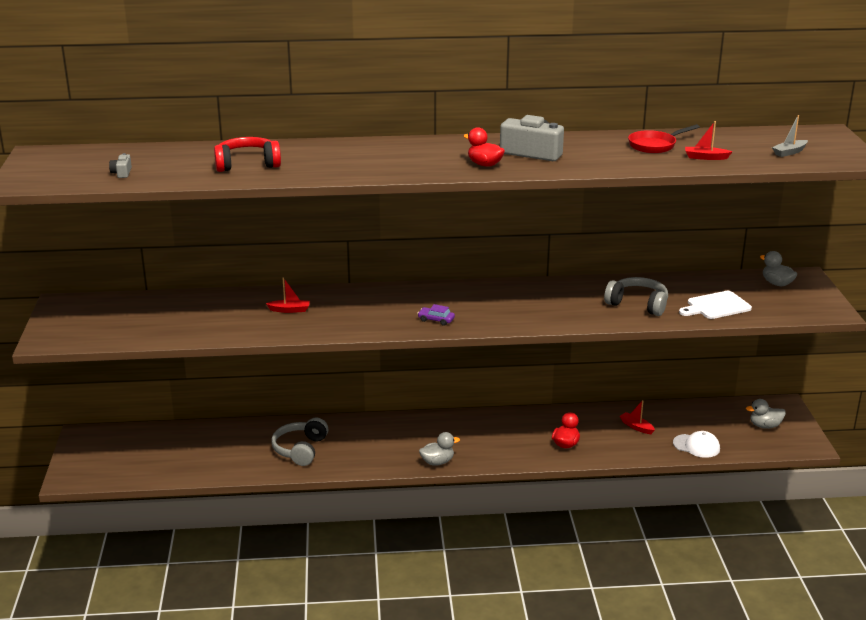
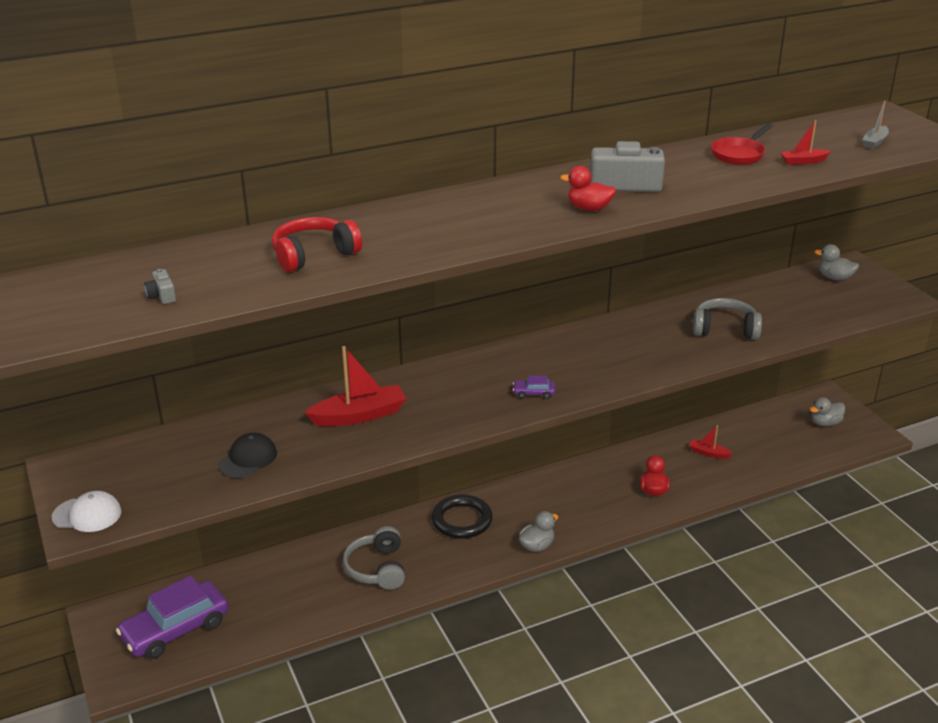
camera: 20 degrees left, 5 degrees up
red boat [266,278,310,313] -> red boat [304,346,406,426], size x1.90
white cap [673,431,720,458] -> white cap moved to [52,491,122,532]
white cutting board [679,291,752,319] -> none
none -> purple car [116,576,228,659]
none -> black cap [218,433,277,478]
none -> black ring [432,494,493,539]

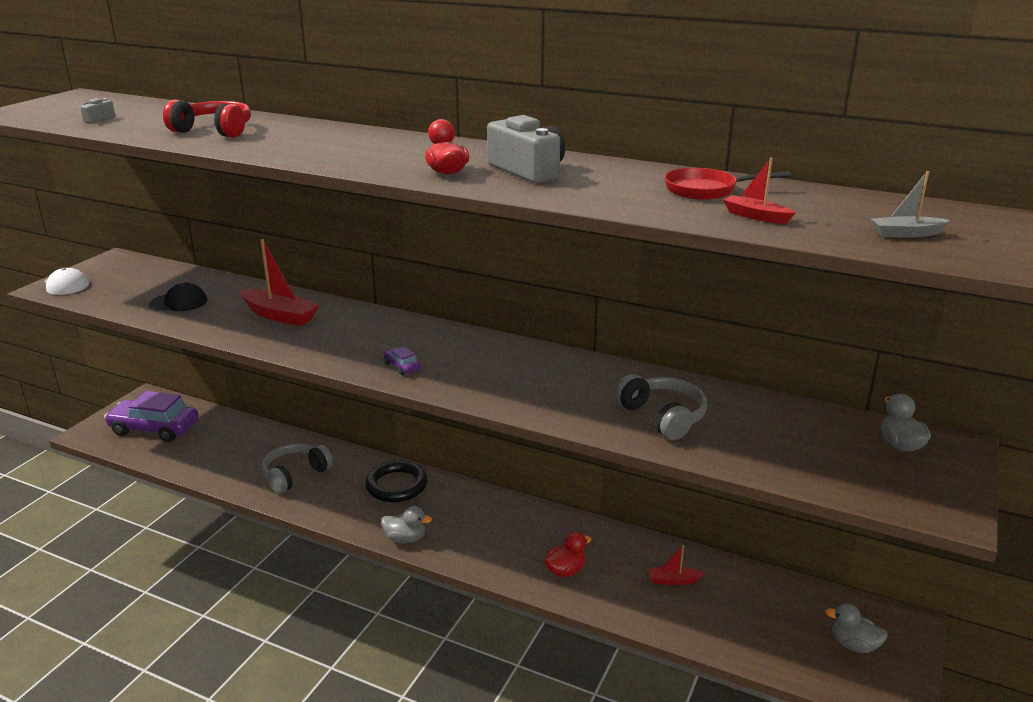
camera: 50 degrees right, 5 degrees down
red boat [689,425,733,459] -> red boat turned 75 degrees counterclockwise [649,545,704,585]

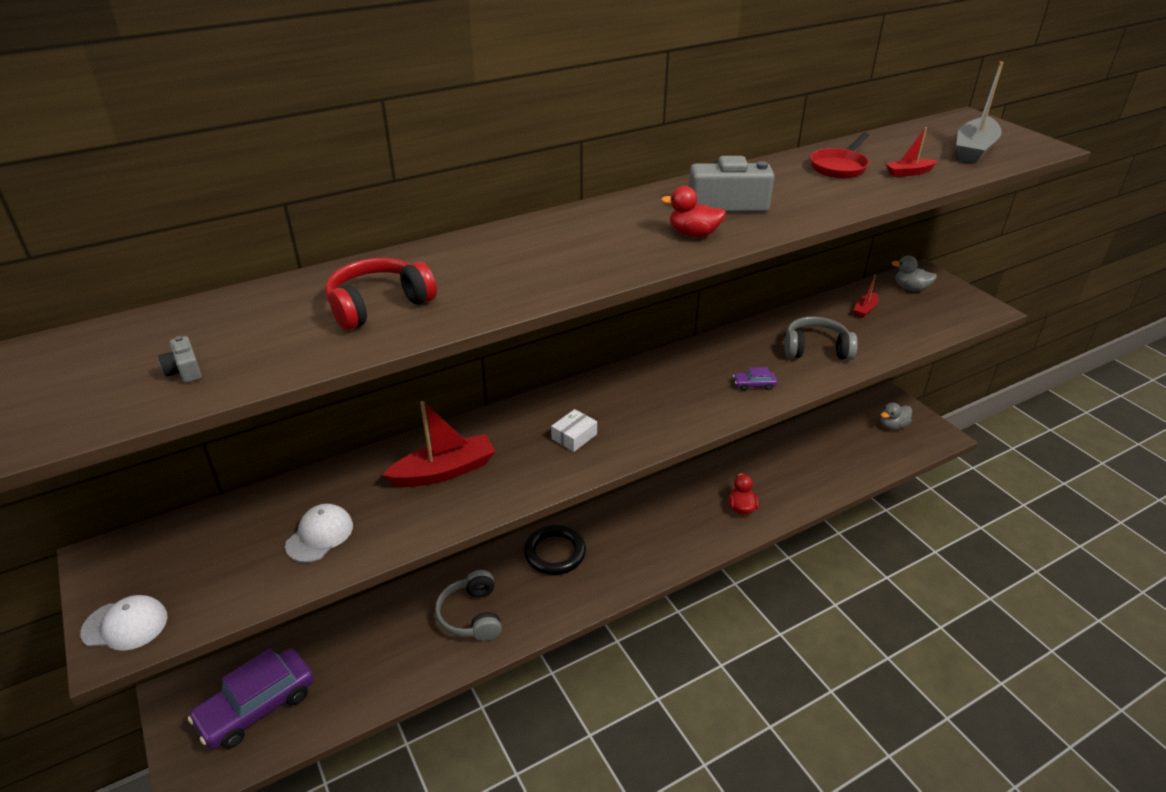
camera: 55 degrees left, 10 degrees up
black cap [149,283,207,311] -> white cap [285,504,353,562]
grey duck [381,506,432,543] -> none
purple car [383,346,421,375] -> purple car moved to [733,367,777,391]
red boat [649,545,704,585] -> red boat moved to [854,274,878,318]
grey boat [871,171,950,237] -> grey boat [956,62,1004,164], size x1.90
none -> white box [551,409,597,452]

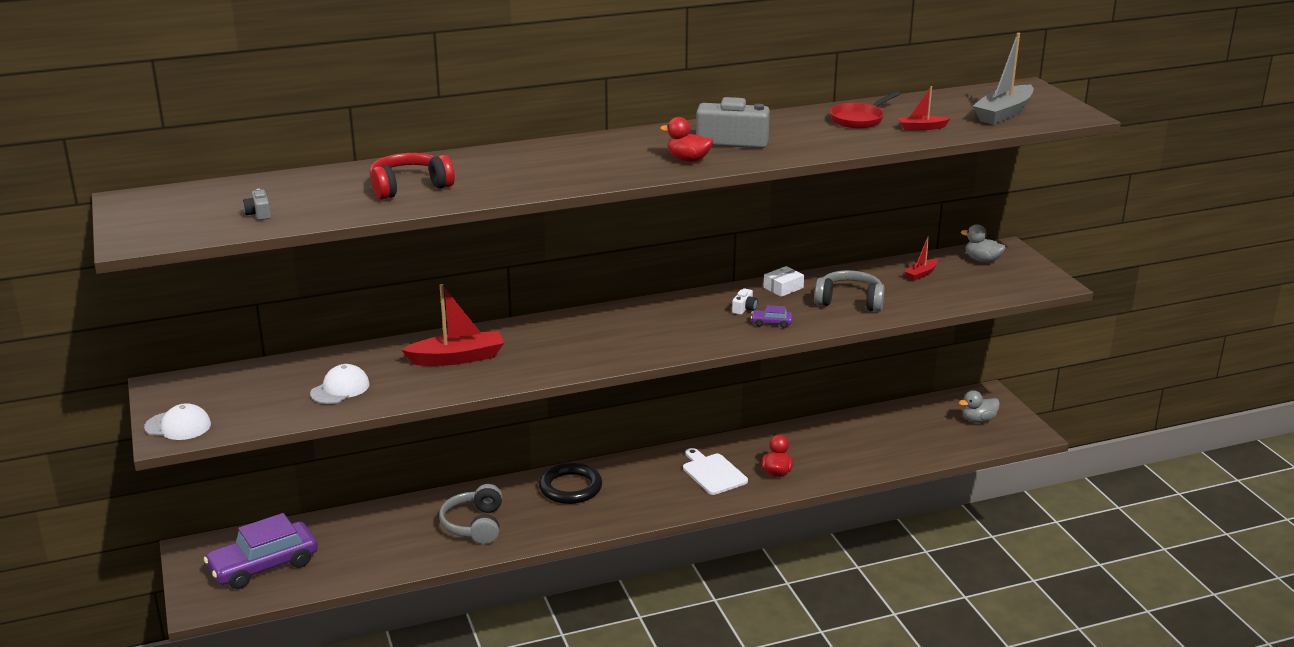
camera: 10 degrees right, 10 degrees down
white box [551,409,597,452] -> white box moved to [763,266,804,297]
none -> white cutting board [683,448,748,495]
none -> white camera [732,288,758,315]

